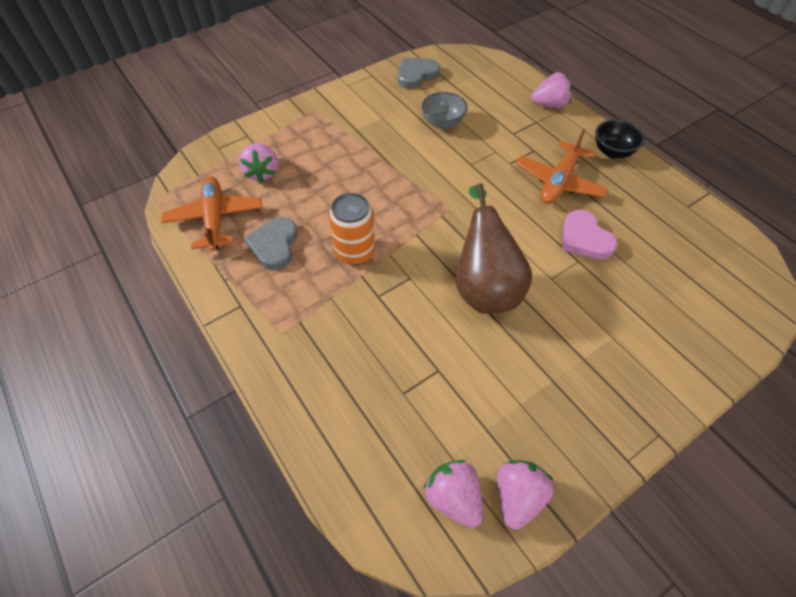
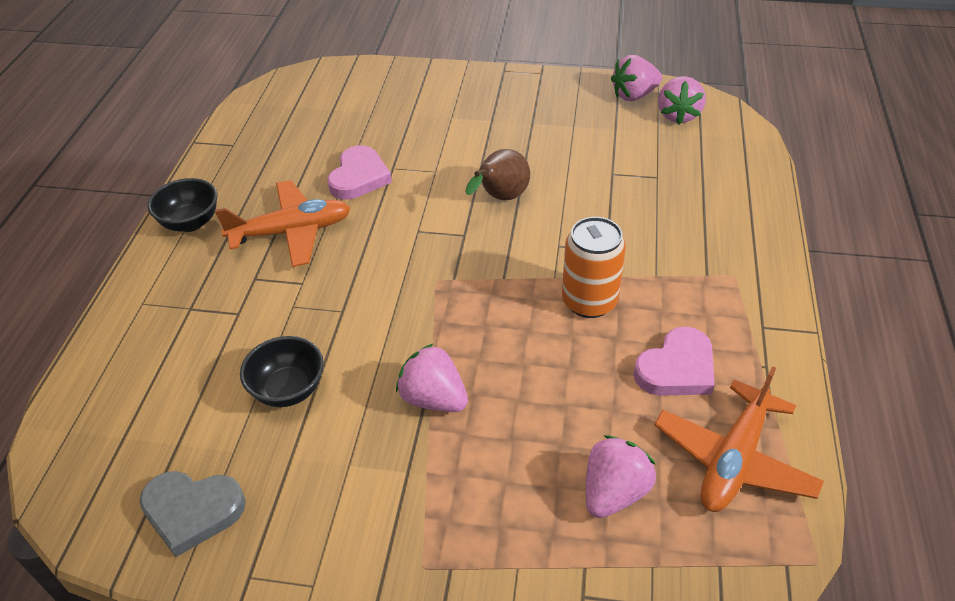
camera: 135 degrees left, 10 degrees down
grey heart [244,217,298,270] -> pink heart [634,327,715,396]
grey bowl [422,92,468,129] -> black bowl [240,336,324,407]
brown pear [456,183,532,314] -> brown pear [465,149,530,200], size x0.61
pink strawberry [531,72,572,108] -> pink strawberry moved to [396,344,468,412]

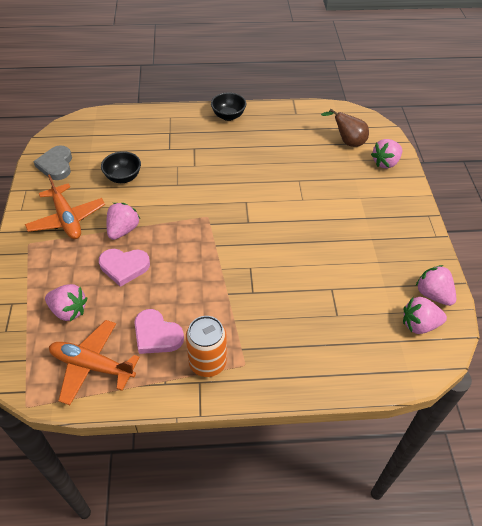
camera: 75 degrees right, 5 degrees up
orange plane [215,180,351,267] -> orange plane moved to [25,174,105,239]
pink heart [327,145,392,200] -> pink heart moved to [99,249,150,287]
brown pear [465,149,530,200] -> brown pear moved to [321,109,369,147]
orange can [562,217,626,318] -> orange can moved to [186,316,227,377]
none -> pink strawberry [371,139,402,169]

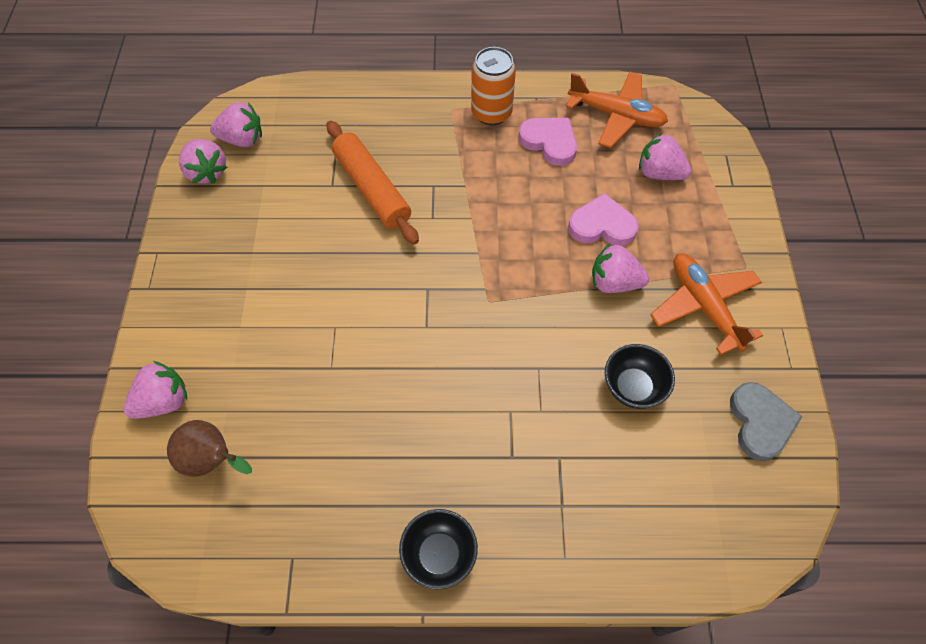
camera: 175 degrees left, 10 degrees up
pink strawberry [106,203,140,240] -> pink strawberry turned 75 degrees clockwise [592,244,649,293]
none -> orange rolling pin [327,121,419,245]

